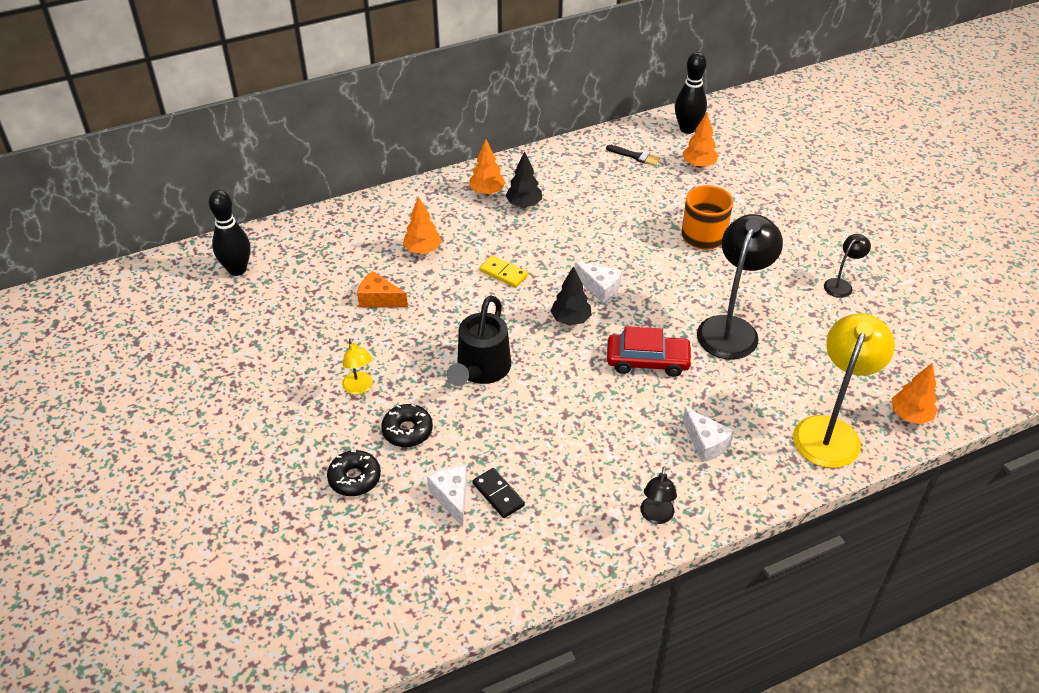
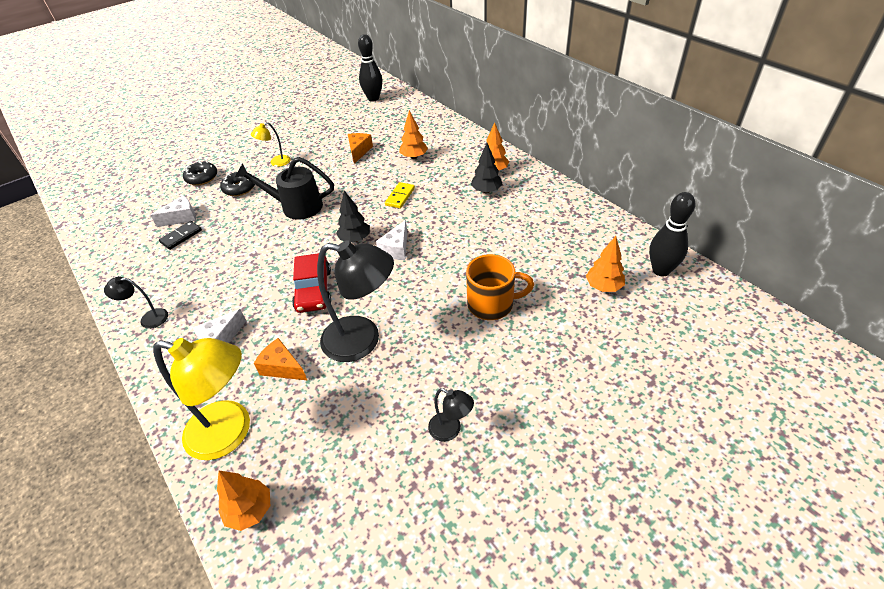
camera: 80 degrees right, 0 degrees up
black brush [606,145,660,166] -> none
none -> orange cheese [254,338,308,381]

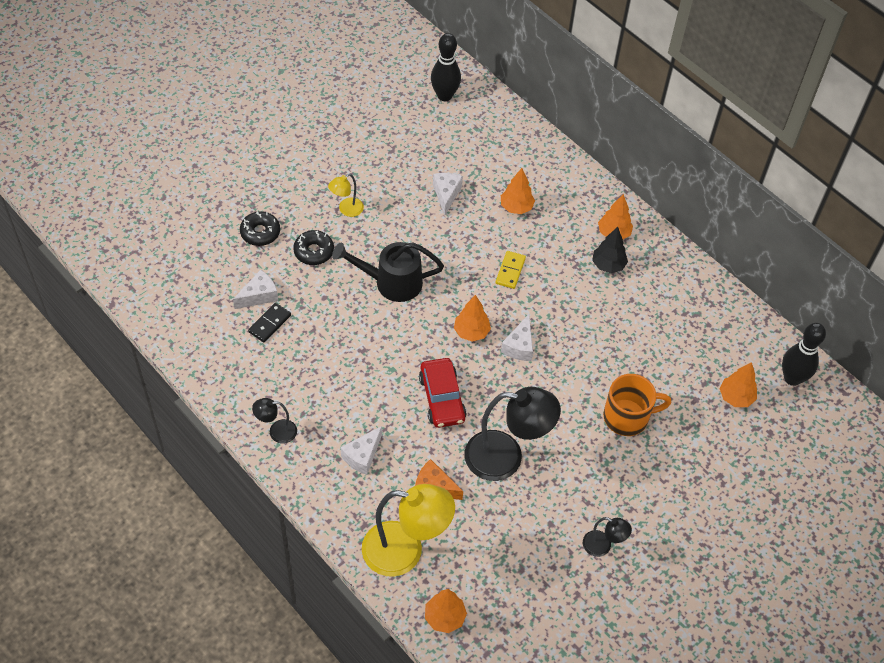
camera: 10 degrees left, 10 degrees up
black tree [336,190,370,243] -> orange tree [454,295,491,342]
orange cheese [348,133,373,164] -> white cheese [433,173,463,215]

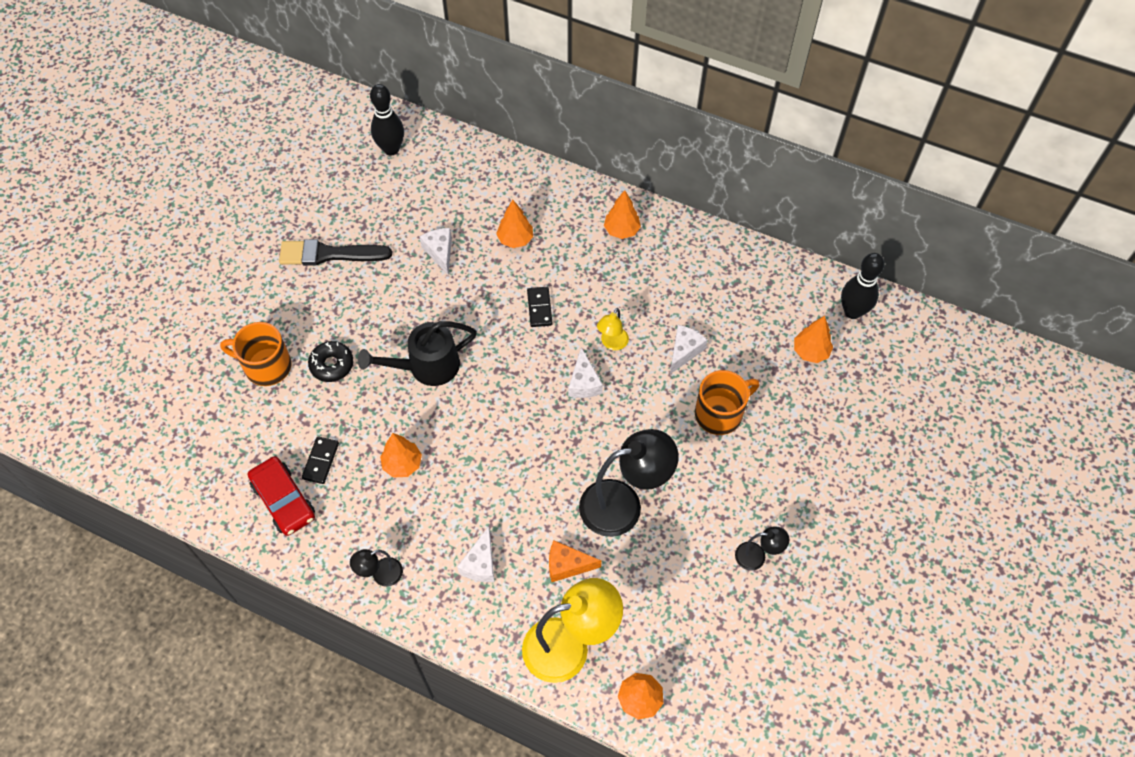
camera: 20 degrees left, 5 degrees up
white cheese [233,270,278,309] -> white cheese moved to [670,325,707,374]
black donut [240,211,280,246] -> orange mug [220,322,291,386]
yellow lamp [328,174,364,217] -> yellow lamp moved to [597,308,629,350]
red car [419,358,467,428] -> red car moved to [248,456,315,536]
orange tree [454,295,491,342] -> orange tree moved to [380,433,422,478]
yellow domino [496,251,526,289] -> black domino [527,287,553,327]
black tree [592,227,628,273] -> none
none -> black brush [279,239,392,266]

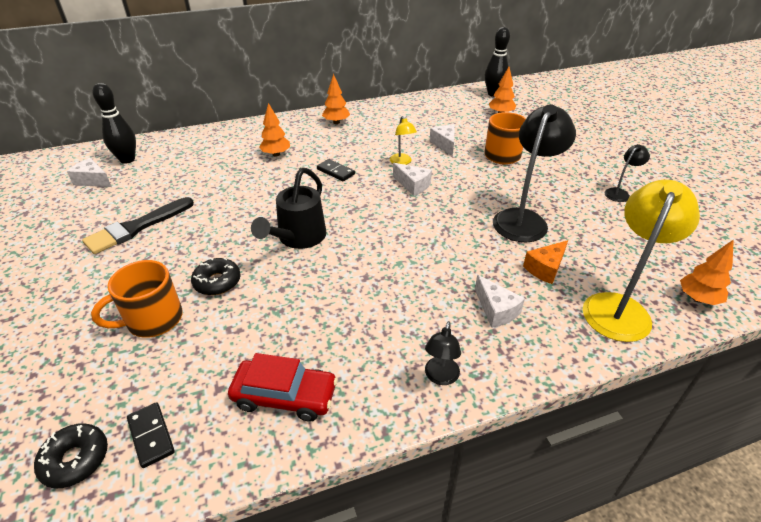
camera: 45 degrees left, 20 degrees down
black domino [302,436,339,484] -> black domino moved to [127,402,175,468]
orange tree [380,433,422,478] -> none
white cheese [419,228,452,275] -> white cheese moved to [67,158,112,187]
none -> black donut [34,423,108,489]

